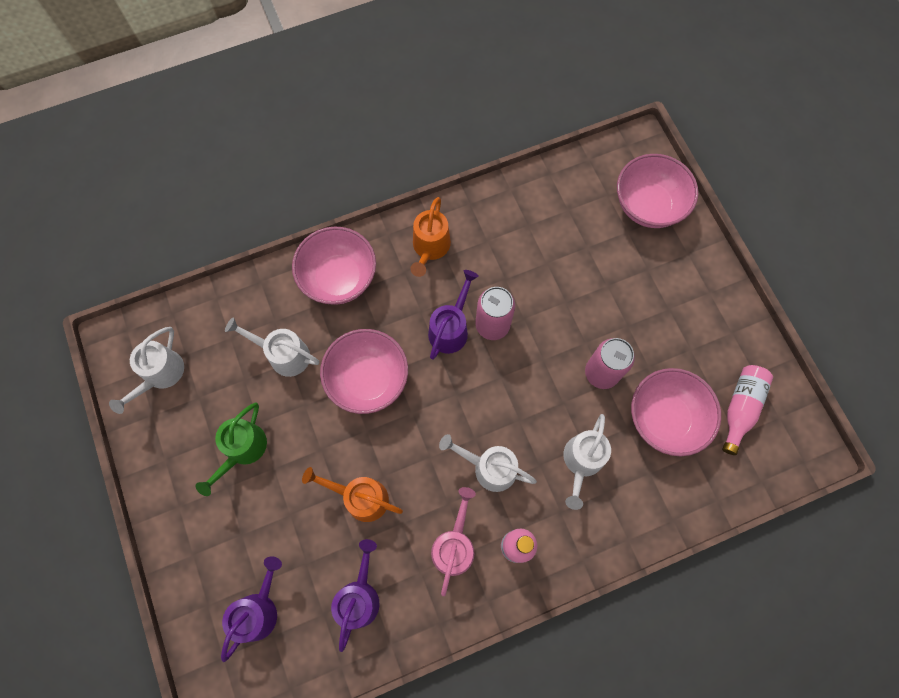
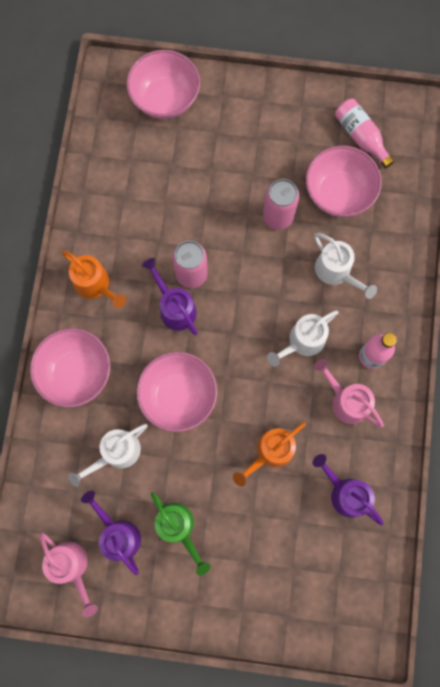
camera: 60 degrees left, 5 degrees up
white watering can [109,327,184,414] -> pink watering can [40,533,98,617]
purple watering can [221,557,282,662] -> purple watering can moved to [81,491,141,575]

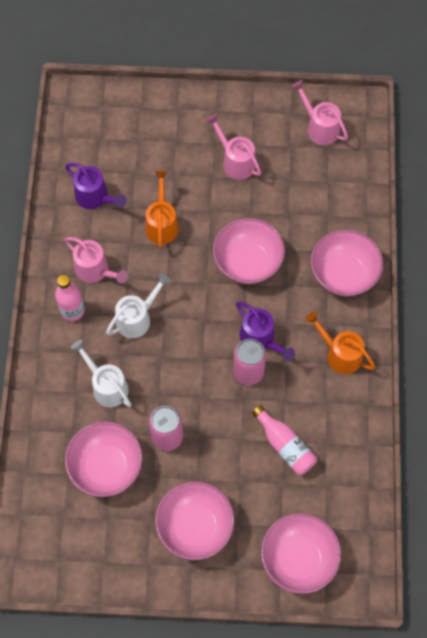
camera: 175 degrees right, 10 degrees down
white watering can [68,424,148,487] -> none
purple watering can [81,491,141,575] -> none
green watering can [151,492,211,575] -> pink watering can [206,114,262,180]
orange watering can [233,422,306,487] -> orange watering can turned 45 degrees counterclockwise [145,171,179,248]
pink bottle [335,99,395,169] -> pink bottle moved to [252,405,317,475]
none -> pink bowl [155,481,235,560]

